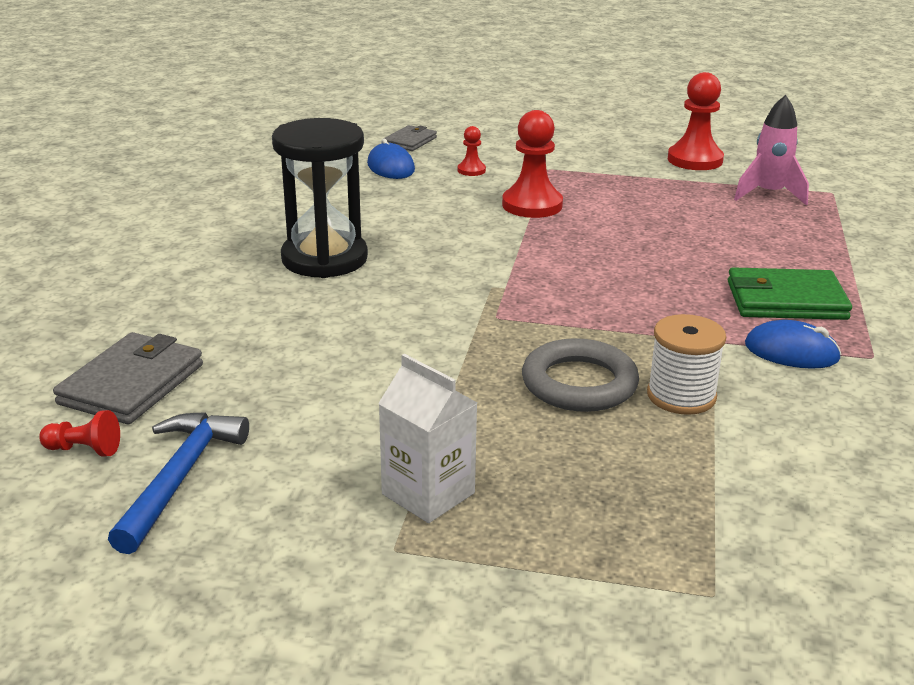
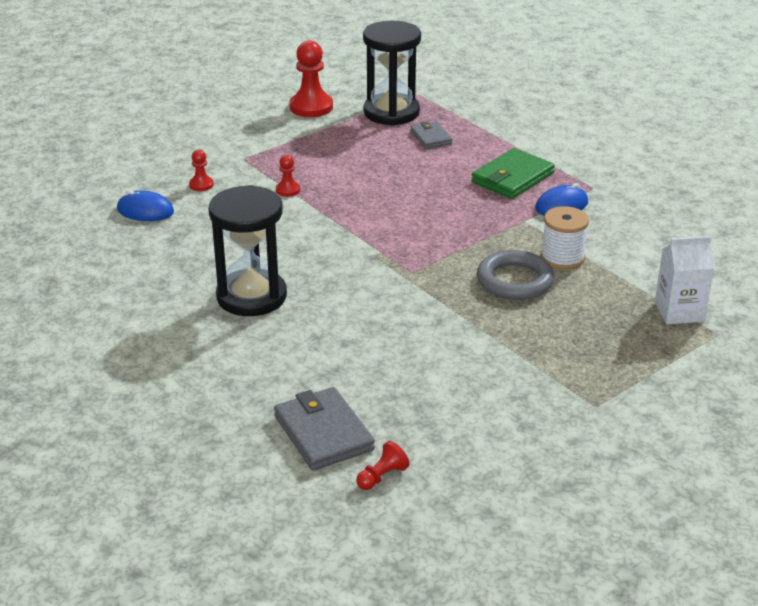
camera: 50 degrees left, 5 degrees up
blue hammer [108,412,249,554] -> none
white carton [378,354,477,523] -> white carton moved to [655,236,714,324]
grey wallet [384,125,437,151] -> grey wallet moved to [411,121,452,149]
red pawn [502,110,563,218] -> red pawn [276,155,300,197], size x0.50
pink rocket [734,95,809,206] -> black hourglass [363,21,421,126]

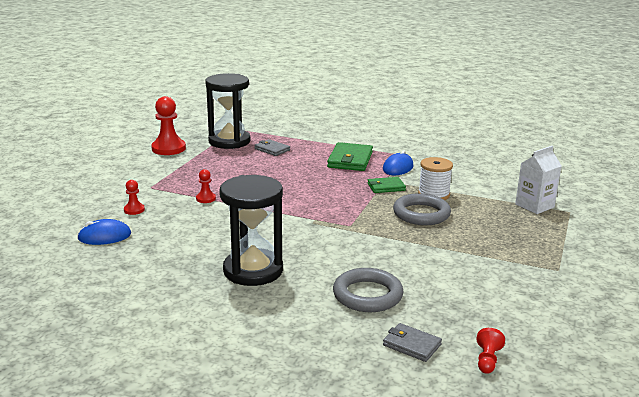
camera: 30 degrees left, 10 degrees down
grey wallet [274,387,375,471] -> grey wallet [383,323,442,362], size x0.60
none -> grey ring [333,268,403,312]
none -> green wallet [367,177,406,193]

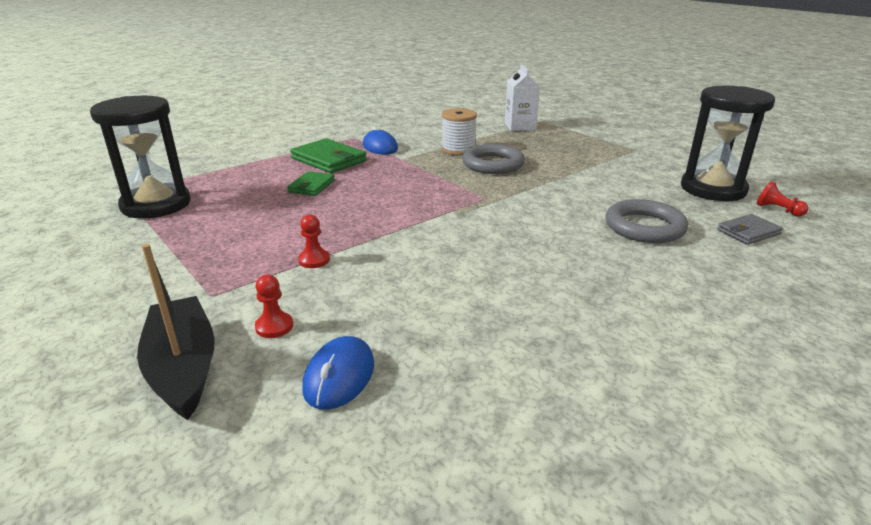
camera: 60 degrees left, 5 degrees up
red pawn [151,96,186,155] -> none
black hourglass [219,175,283,286] -> black hourglass moved to [681,86,775,201]
grey wallet [254,139,290,156] -> none
green wallet [367,177,406,193] -> green wallet moved to [287,171,335,196]
none -> black boat [137,244,215,420]

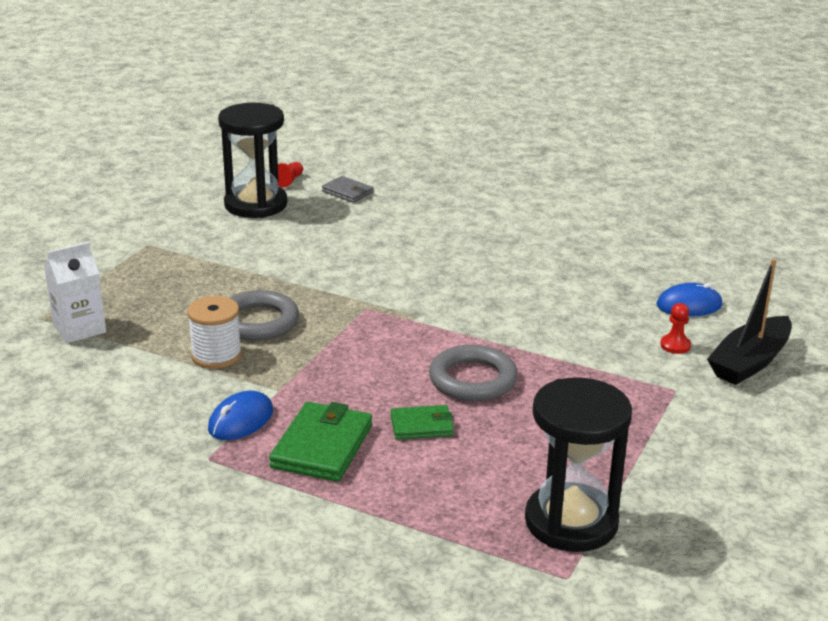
camera: 115 degrees left, 0 degrees up
red pawn [298,215,330,268] -> none
grey ring [605,199,688,243] -> grey ring moved to [429,345,518,401]

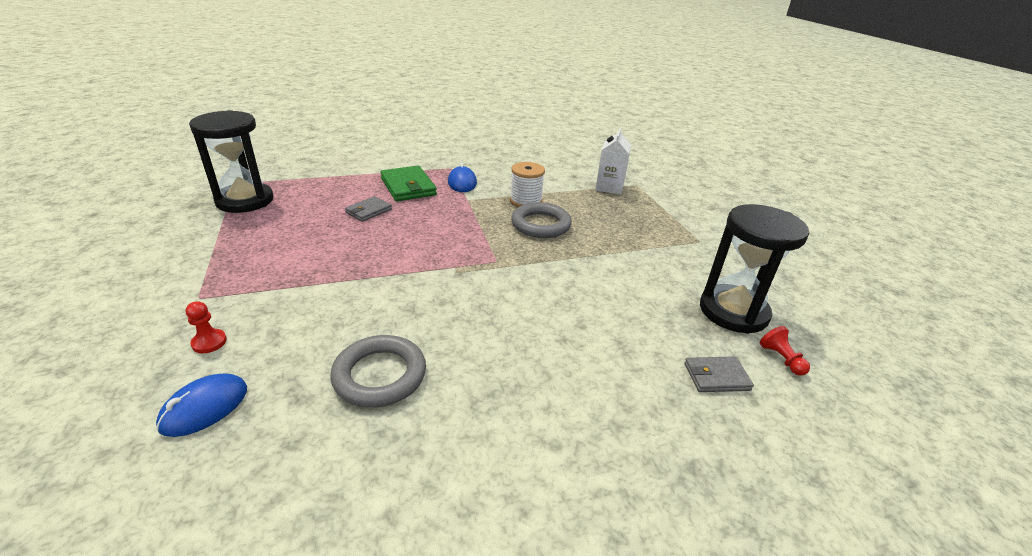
camera: 135 degrees right, 5 degrees up
green wallet [391,405,454,440] -> grey wallet [345,196,392,222]
grey ring [429,345,518,401] -> grey ring moved to [330,335,426,408]
black boat [707,258,792,385] -> none

